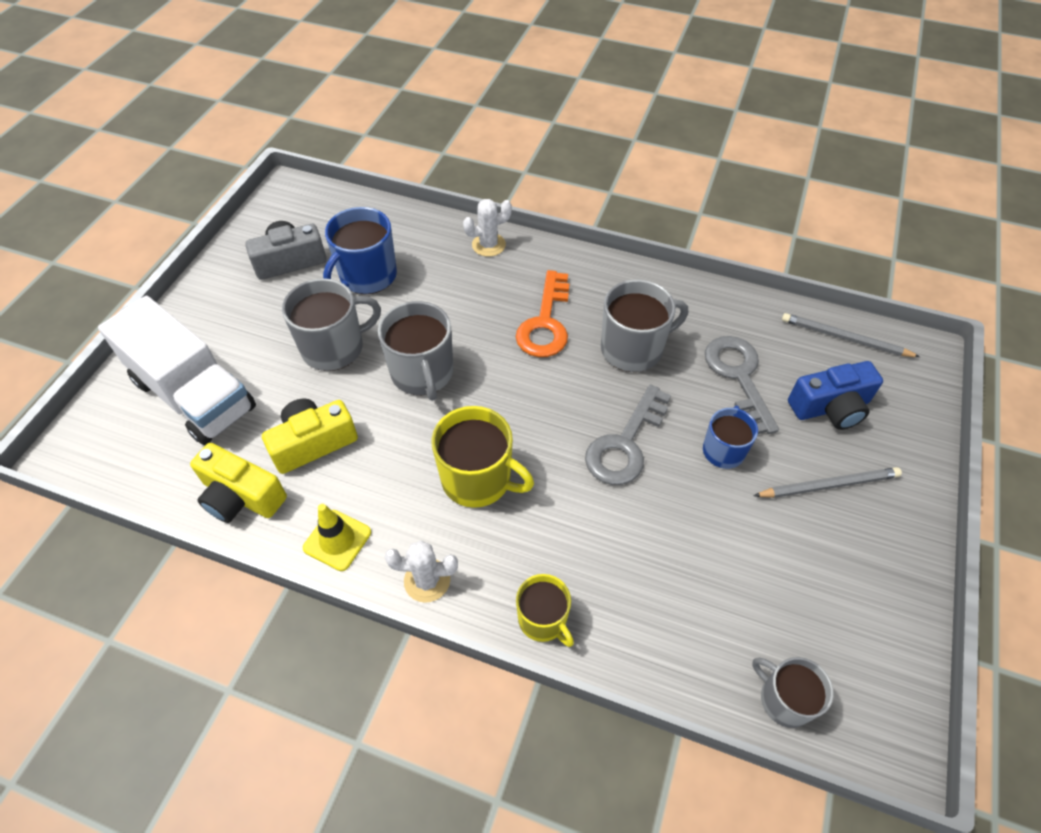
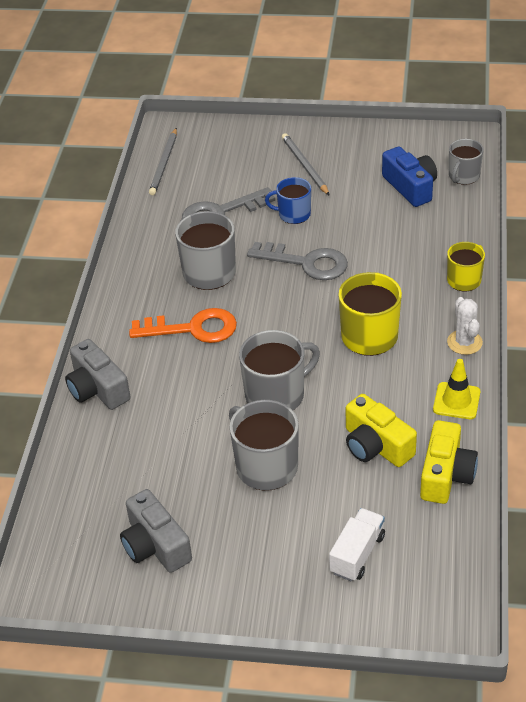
camera: 100 degrees left, 10 degrees down
white truck [98,296,256,445] -> white truck [329,508,385,581], size x0.50
blue mug [323,207,397,294] -> none
white cactus [463,199,512,257] -> grey camera [65,339,131,410]
blue camera [788,361,883,430] -> blue camera moved to [382,147,437,207]

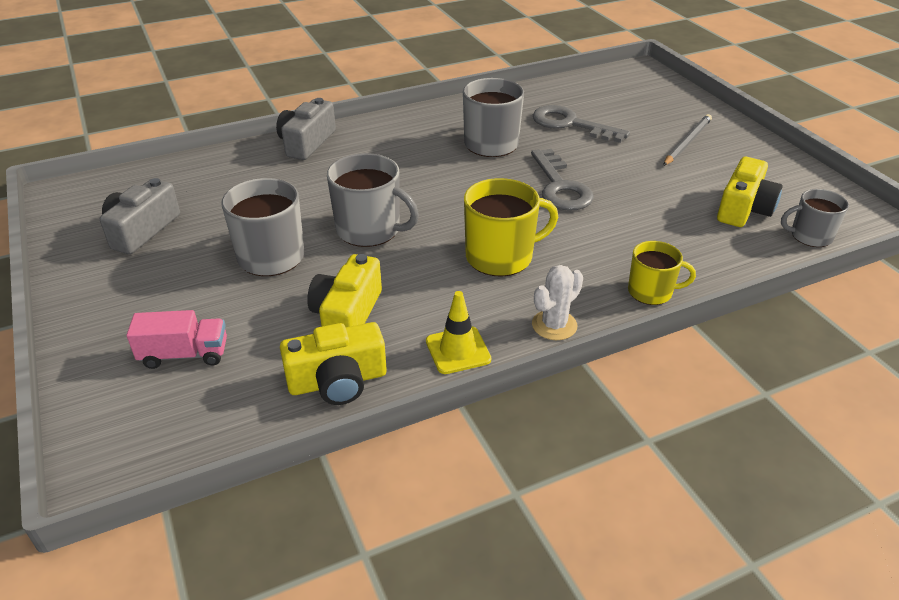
camera: 55 degrees right, 5 degrees down
orange key [129,308,237,343] -> none
grey pencil [149,128,177,195] -> none
blue mug [265,177,311,224] -> none
white truck [329,508,385,581] -> pink truck [126,310,227,369]
blue camera [382,147,437,207] -> yellow camera [717,157,782,227]

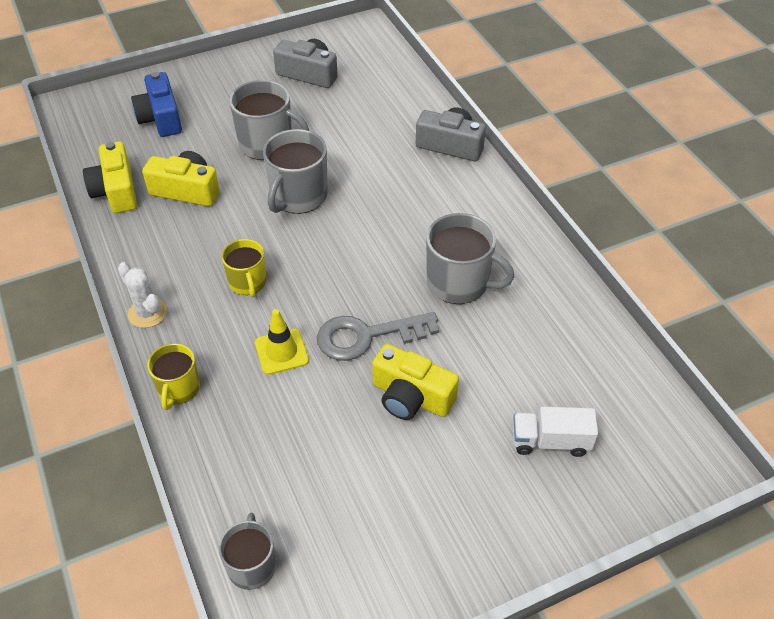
camera: 90 degrees right, 10 degrees up
pink truck [126,310,227,369] -> blue camera [131,72,182,137]
yellow traffic cone [426,291,491,374] -> yellow traffic cone moved to [255,309,309,375]
yellow mug [464,178,558,277] -> yellow mug [221,239,267,297], size x0.62
grey key [533,105,630,143] -> none
grey pencil [663,114,712,166] -> none
yellow camera [717,157,782,227] -> yellow camera moved to [372,344,459,420]
none -> white truck [513,407,598,457]

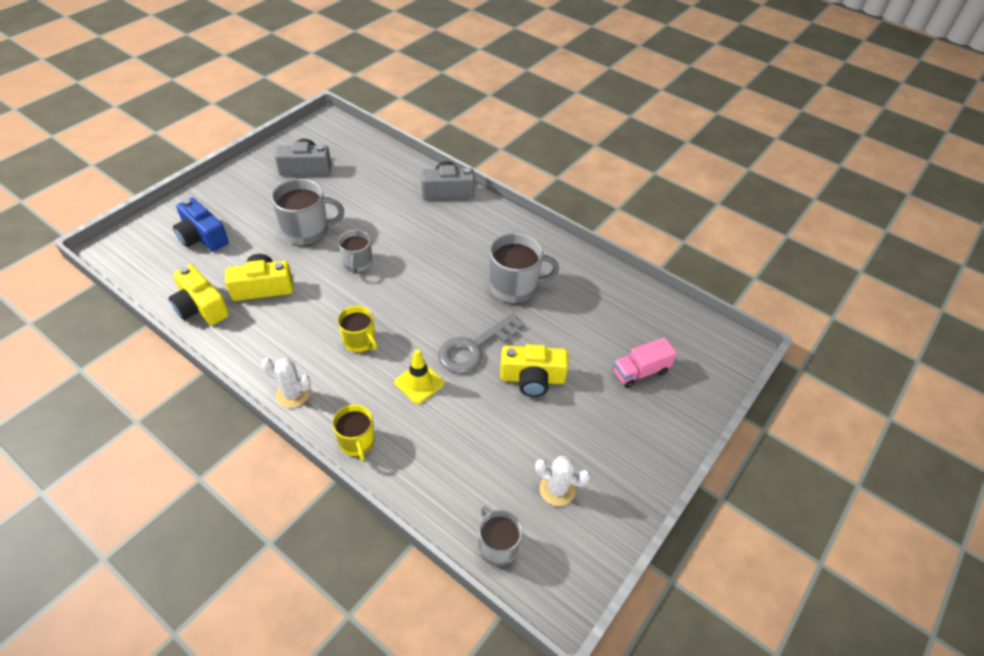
camera: 30 degrees left, 0 degrees up
grey mug [263,129,327,214] -> grey mug [338,230,372,274], size x0.62
white truck [513,407,598,457] -> pink truck [613,337,677,388]
none -> white cactus [535,456,590,506]

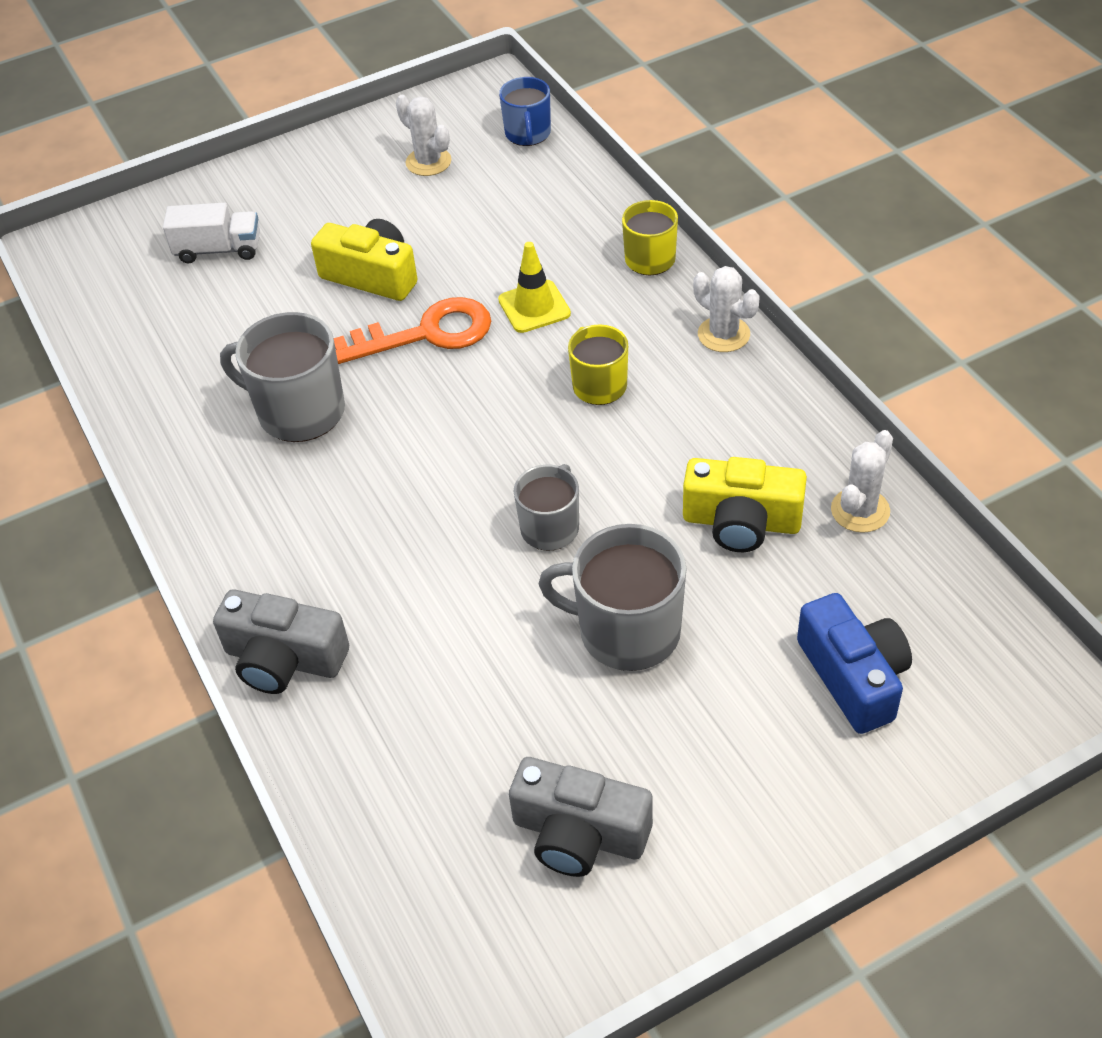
camera: 150 degrees left, 0 degrees up
yellow camera [169,264,229,325] -> white cactus [831,430,893,533]
grey key [438,313,524,373] -> orange key [334,297,491,364]
grey mug [478,506,523,566] -> blue mug [499,77,551,146]
pink truck [613,337,677,388] -> white truck [163,203,260,263]

